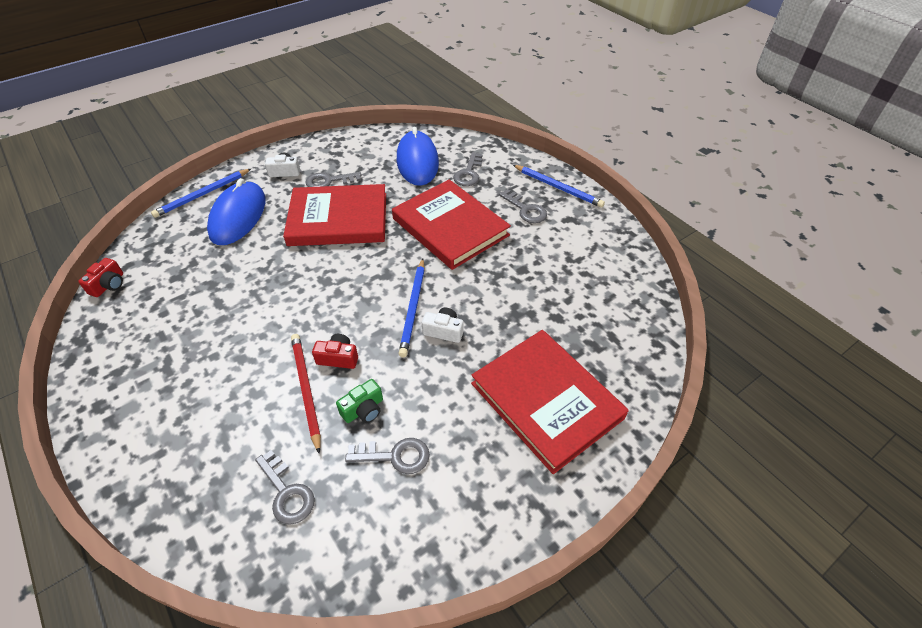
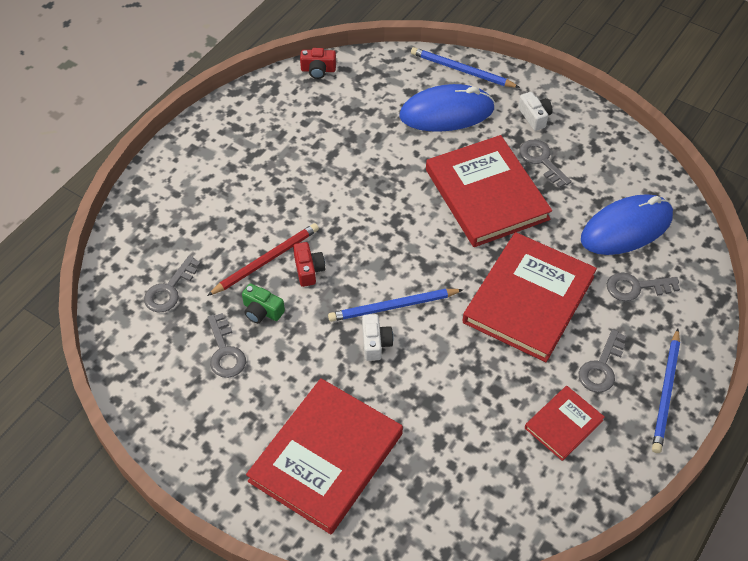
camera: 70 degrees right, 5 degrees up
none -> red book [525,386,605,461]

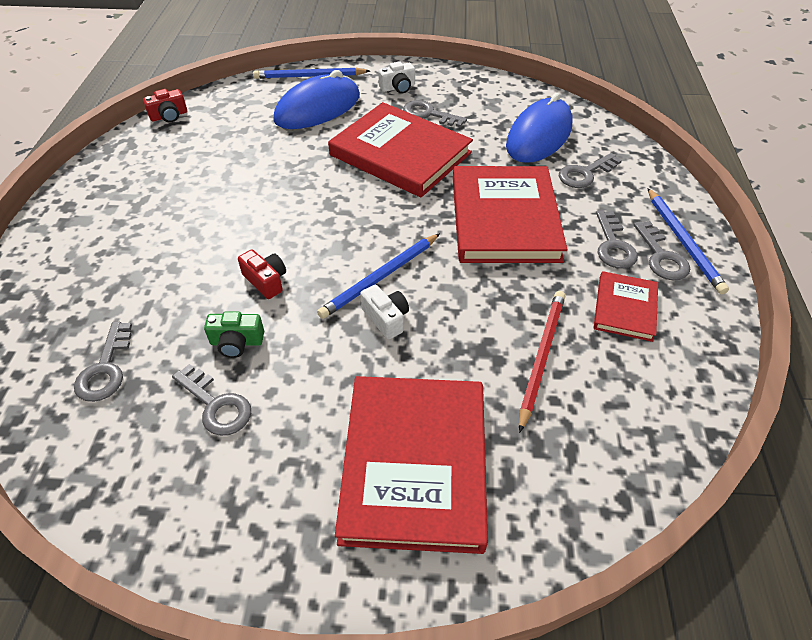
camera: 30 degrees left, 5 degrees down
red pencil [207,223,319,296] -> red pencil moved to [519,291,565,433]
white camera [518,92,552,131] -> white camera turned 120 degrees clockwise [378,61,415,94]
none -> grey key [634,221,690,280]

